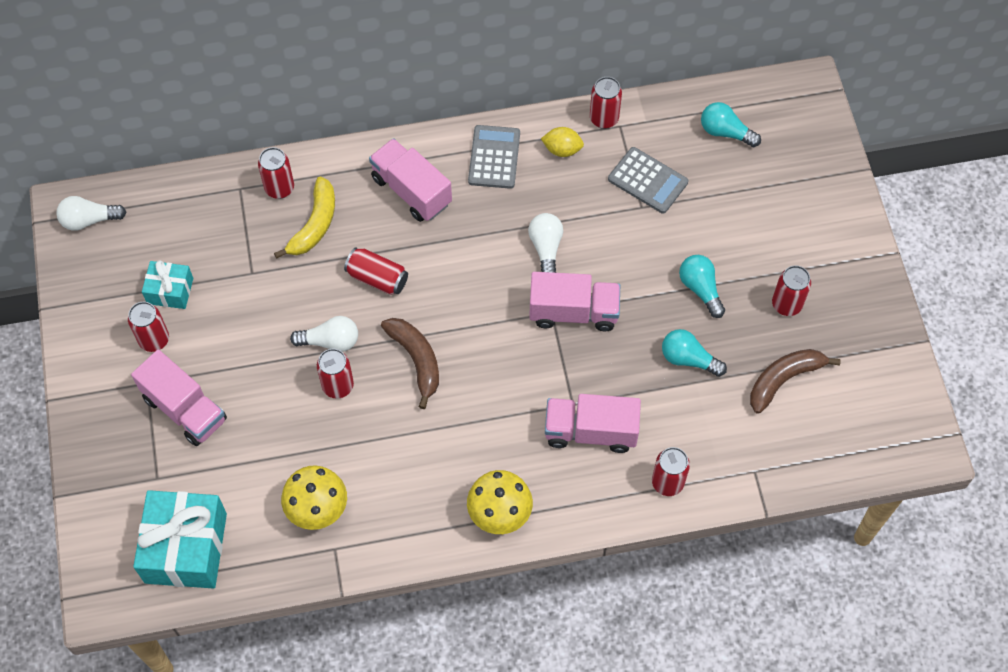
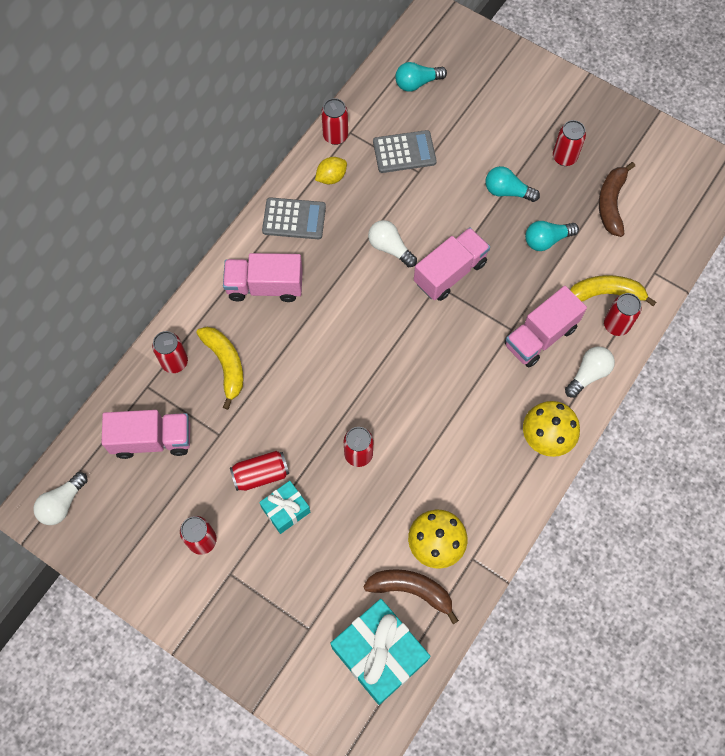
camera: 45 degrees left, 5 degrees up
pink truck [131,349,227,446] -> pink truck moved to [102,410,190,459]
turquoise gift [142,261,193,309] -> turquoise gift moved to [259,481,310,534]
white light bulb [290,316,358,352] -> white light bulb moved to [565,346,615,398]
red can [344,247,408,295] -> red can moved to [230,451,289,491]
brown banana [381,318,439,409] -> brown banana moved to [363,569,459,624]
grey calculator [468,125,520,189] -> grey calculator turned 135 degrees clockwise [262,197,326,239]
none -> yellow banana [570,275,656,306]

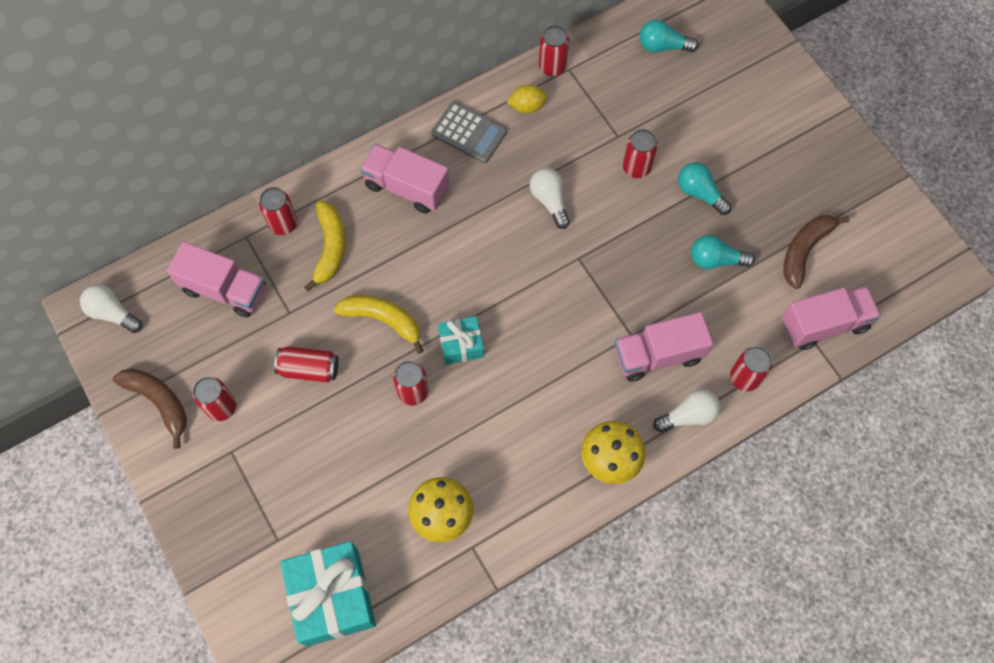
camera: 25 degrees right, 0 degrees up
white light bulb [33,472,88,525] -> white light bulb turned 60 degrees clockwise [80,285,142,333]
turquoise gift [259,481,310,534] -> turquoise gift moved to [438,316,484,365]
brown banana [363,569,459,624] -> brown banana moved to [113,368,187,449]
grey calculator [373,130,437,173] -> none
pink truck [414,227,490,301] -> pink truck moved to [782,286,881,350]
red can [553,120,586,166] -> red can moved to [623,129,657,178]
yellow banana [570,275,656,306] -> yellow banana moved to [334,295,424,354]

